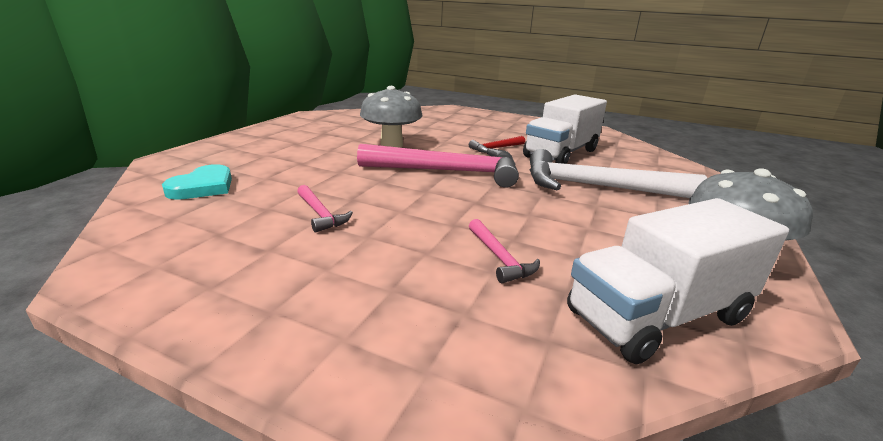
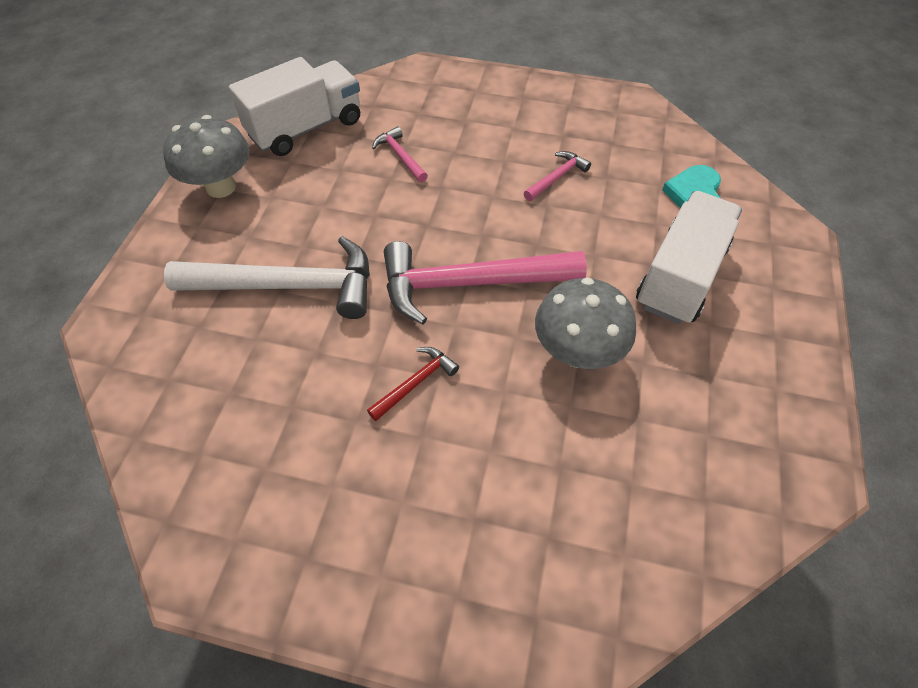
camera: 170 degrees right, 30 degrees up
pink hammer [297,185,353,232] -> pink hammer turned 90 degrees clockwise [524,151,591,201]
white truck [523,95,607,164] -> white truck moved to [636,191,742,324]

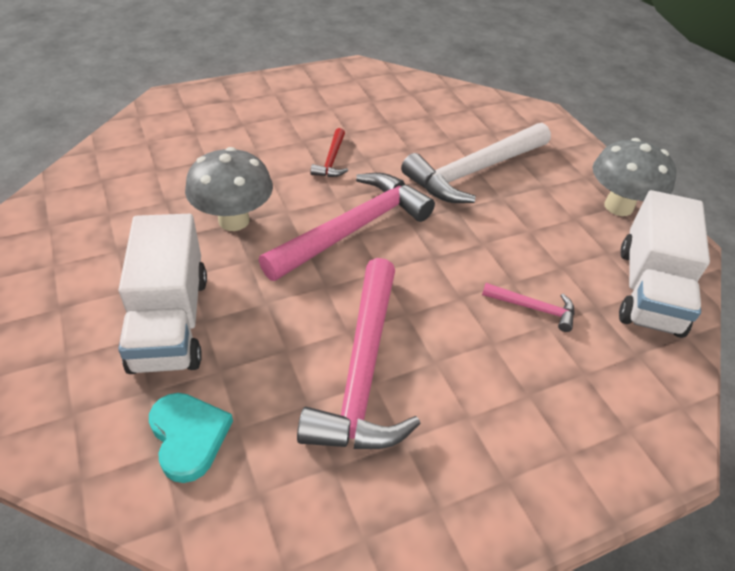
camera: 140 degrees right, 10 degrees down
pink hammer [524,151,591,201] -> pink hammer [297,258,421,449], size x2.22

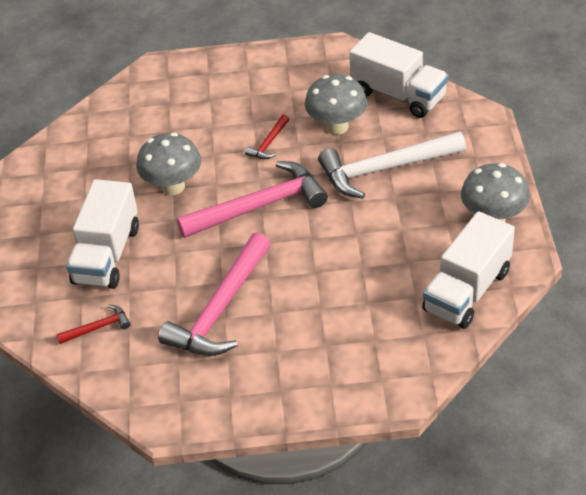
camera: 25 degrees right, 0 degrees up
turquoise heart [149,393,233,483] -> red hammer [56,304,131,344]
pink hammer [482,283,575,332] -> none
none -> grey mushroom [305,74,368,135]
none -> white truck [349,32,448,118]

